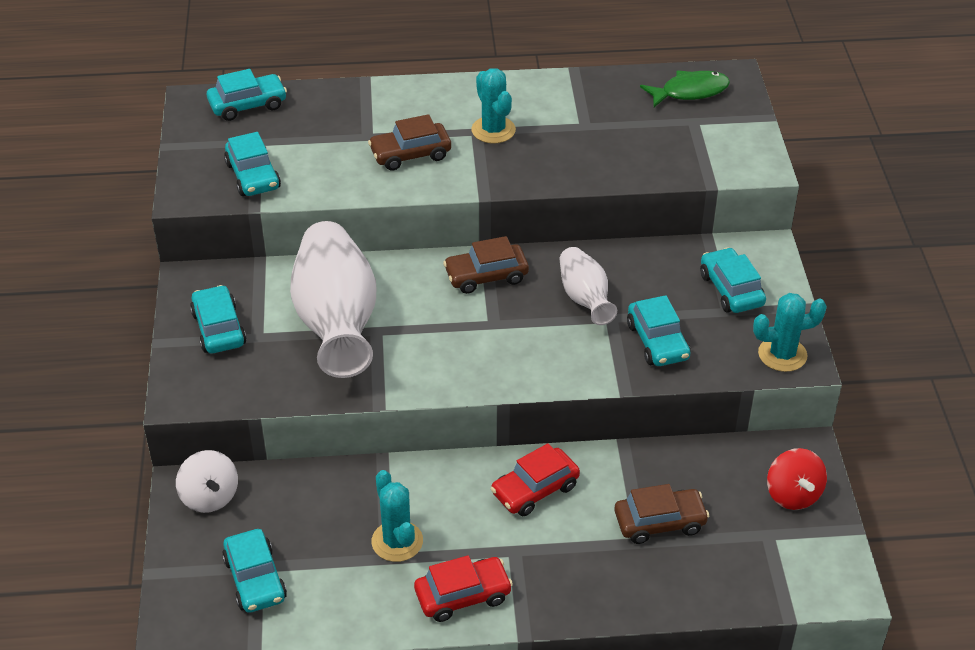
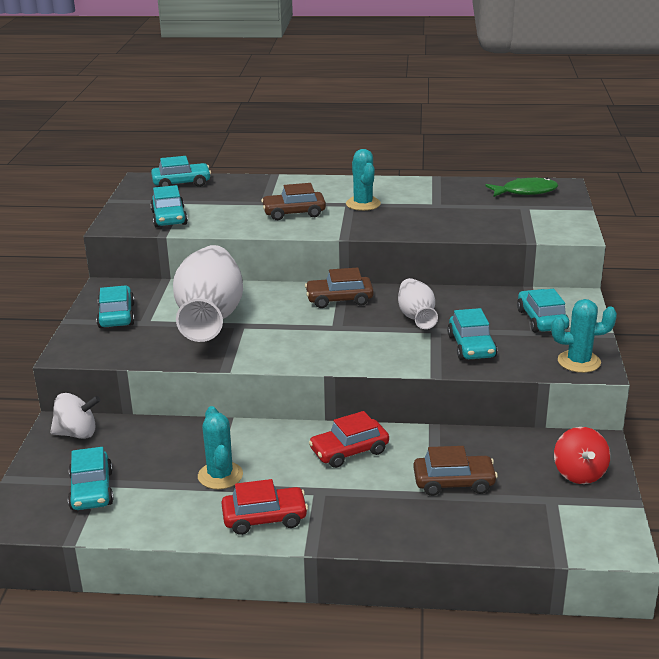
camera: 10 degrees right, 15 degrees down
white spinning top [176,450,238,513] -> white spinning top turned 75 degrees counterclockwise [50,393,100,439]

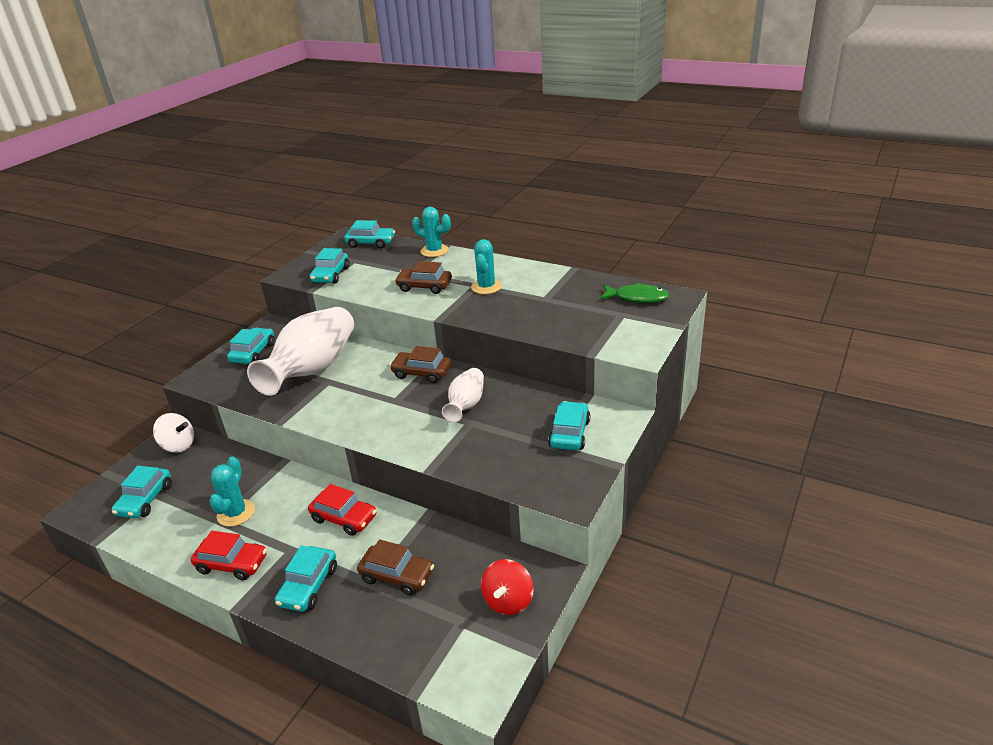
camera: 25 degrees right, 5 degrees up
red car [309,411,389,468] -> red car turned 150 degrees counterclockwise [308,484,376,536]
turquoise car [447,308,497,360] -> turquoise car moved to [275,545,337,612]
turquoise cactus [551,299,617,373] -> turquoise cactus moved to [412,207,451,257]

